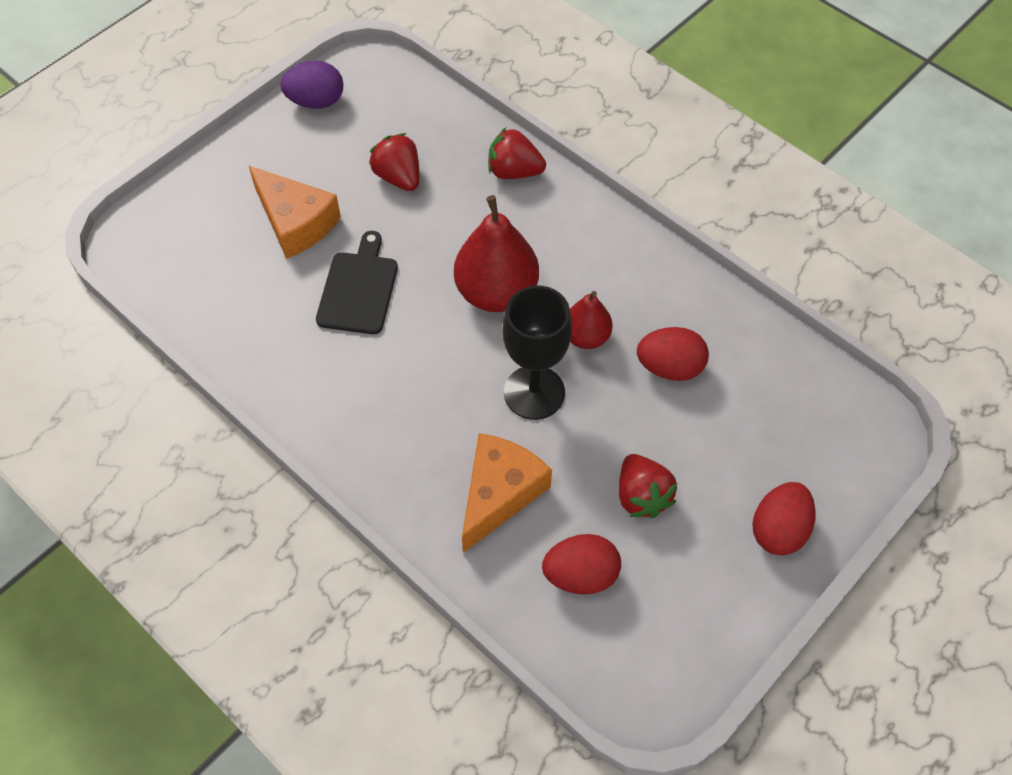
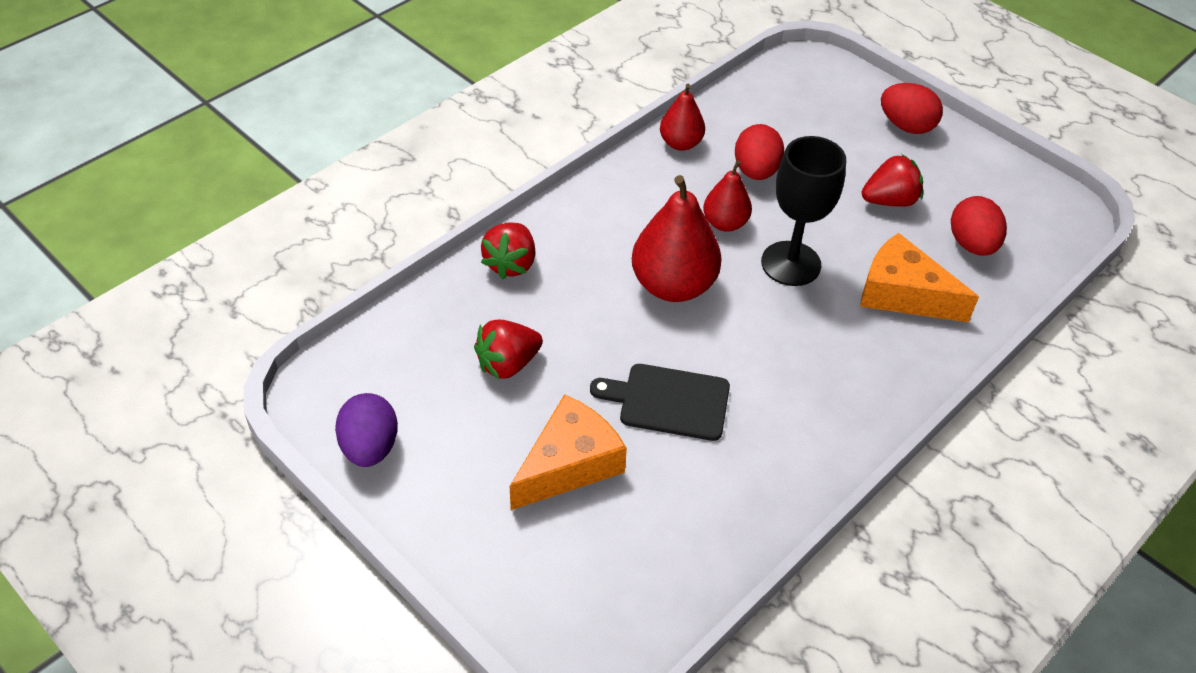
camera: 90 degrees left, 10 degrees down
none -> red pear [660,84,705,151]

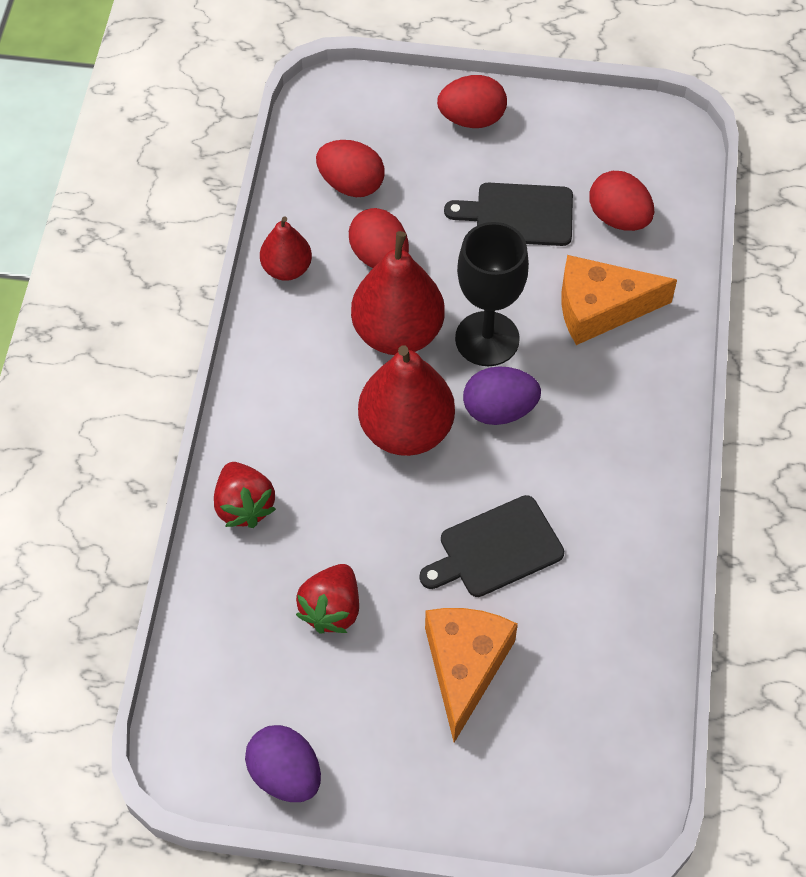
camera: 35 degrees left, 10 degrees up
red pear [703,160,752,232] -> red pear [351,231,445,355], size x1.75
red strawberry [862,154,923,207] -> black cutting board [444,183,573,246]
none -> red egg [316,140,384,197]
none -> purple egg [463,366,541,425]

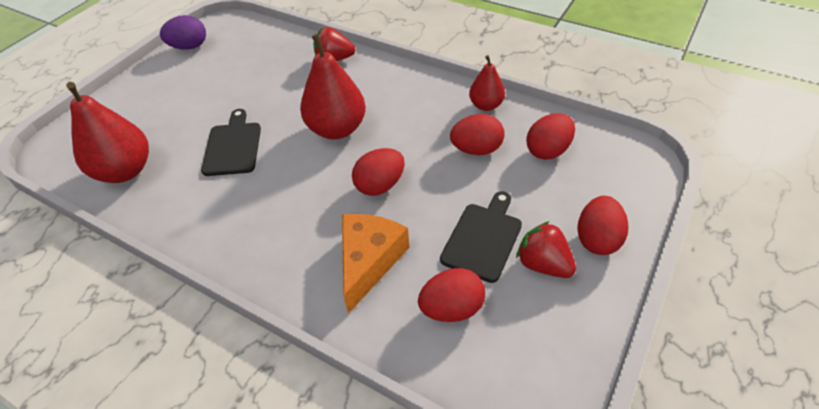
camera: 115 degrees right, 10 degrees down
red strawberry [296,564,359,634] -> red strawberry moved to [516,221,576,278]
red pear [351,231,445,355] -> red pear moved to [66,82,149,183]
orange cheese [425,608,518,743] -> none
black goblet [455,222,529,366] -> red egg [352,148,405,196]
purple egg [463,366,541,425] -> none

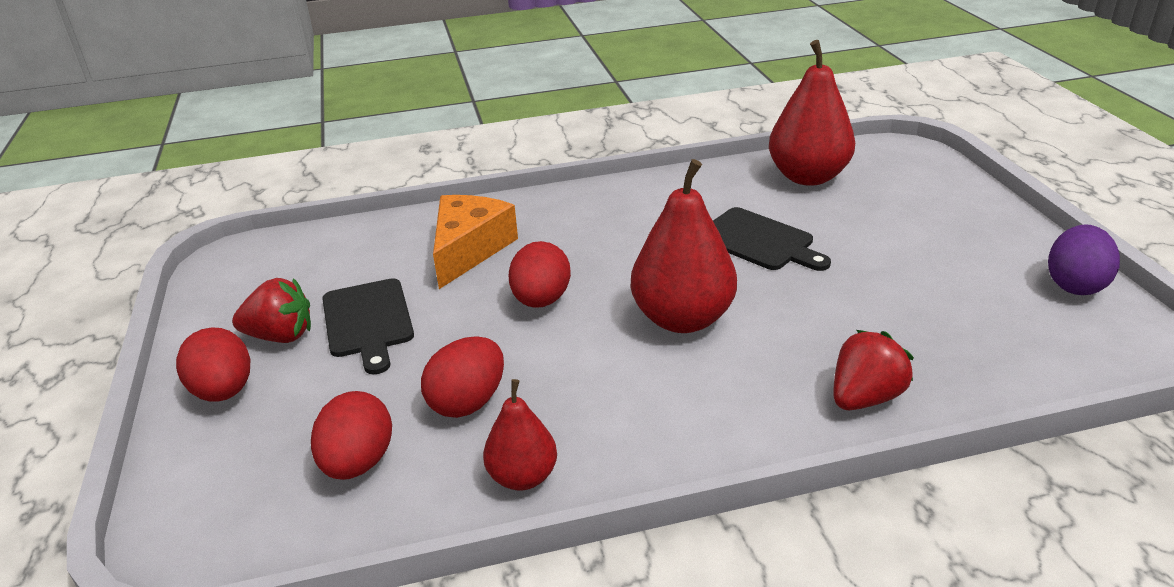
camera: 135 degrees right, 15 degrees down
orange cheese [342,214,409,314] -> orange cheese turned 135 degrees counterclockwise [433,195,518,289]
red egg [418,268,485,322] -> none

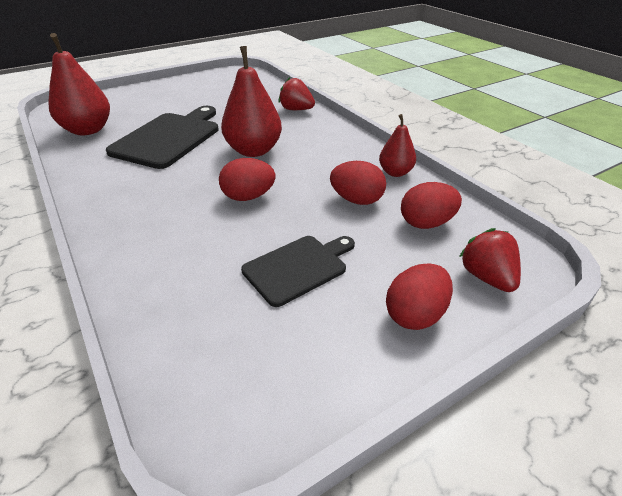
camera: 110 degrees left, 5 degrees up
red strawberry [232,278,311,343] -> red strawberry moved to [459,228,521,292]
orange cheese [433,195,518,289] -> none
black cutting board [713,207,831,271] -> black cutting board [106,106,219,169], size x1.61
purple egg [1048,224,1120,295] -> none

